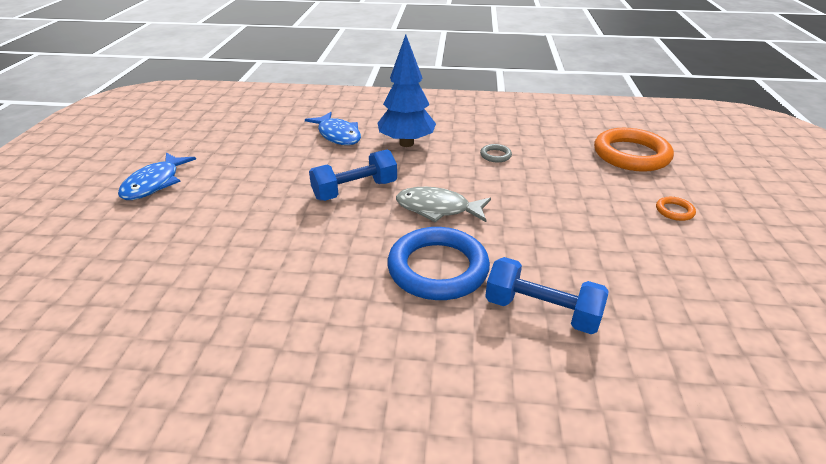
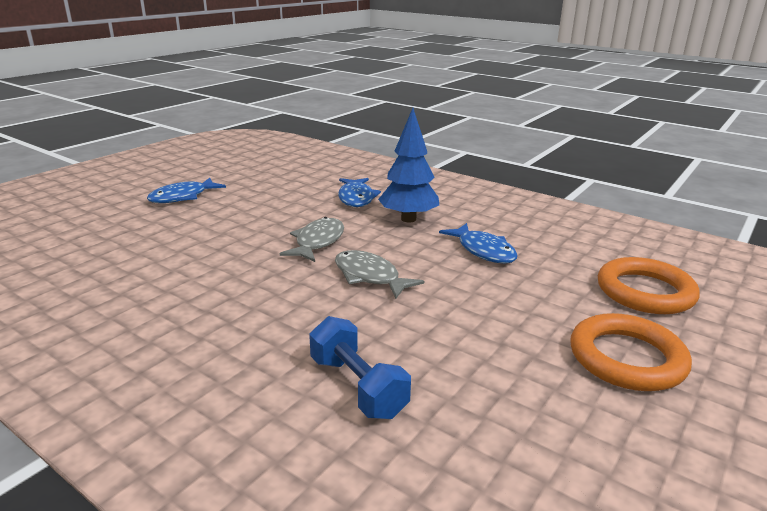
camera: 30 degrees right, 10 degrees down
blue dumbbell [309,149,397,201] -> grey fish [280,217,344,262]
blue ring [387,227,490,300] -> none
grey ring [480,144,512,162] -> blue fish [439,223,518,264]
orange ring [656,197,696,221] -> orange ring [570,313,692,391], size x2.38

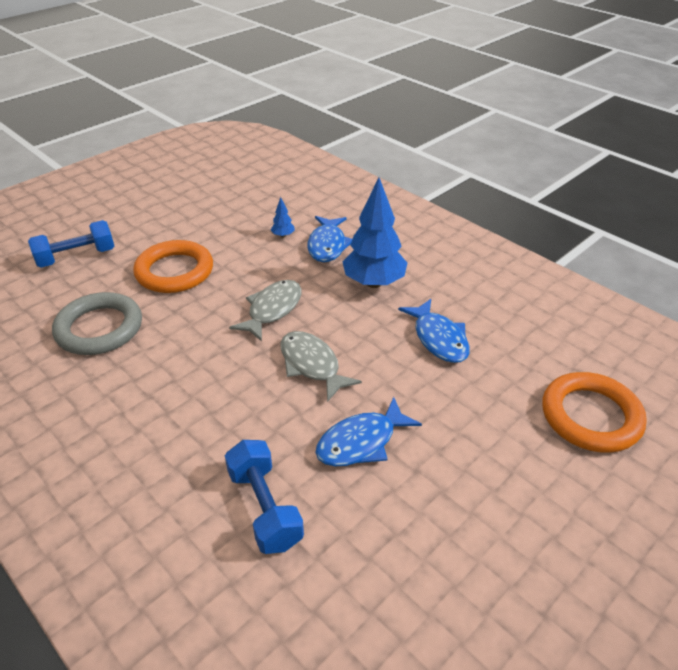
camera: 10 degrees right, 15 degrees up
blue fish [147,178,226,203] -> blue fish moved to [315,397,422,467]
orange ring [570,313,692,391] -> orange ring moved to [133,240,213,293]
none -> blue dumbbell [28,220,114,267]
none -> grey ring [52,292,142,355]
none -> blue tree [271,197,295,238]

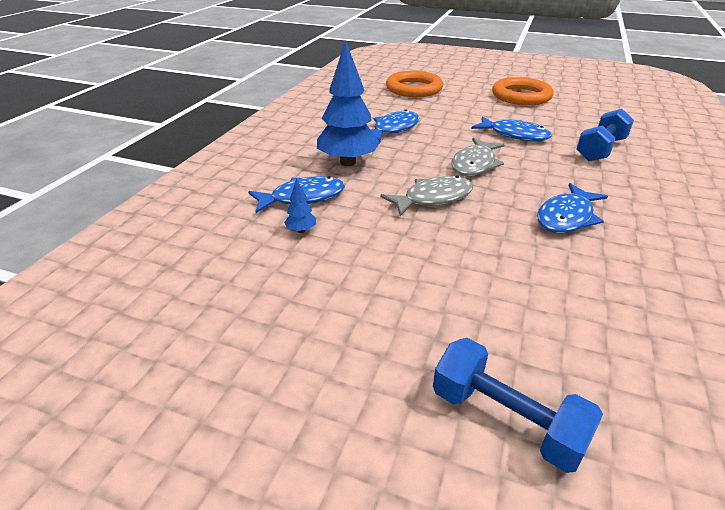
camera: 115 degrees left, 5 degrees down
grey ring [52,292,142,355] -> none
orange ring [133,240,213,293] -> orange ring moved to [492,77,554,105]
grey fish [229,280,302,342] -> grey fish turned 150 degrees clockwise [380,175,473,216]
none -> blue fish [537,183,608,233]

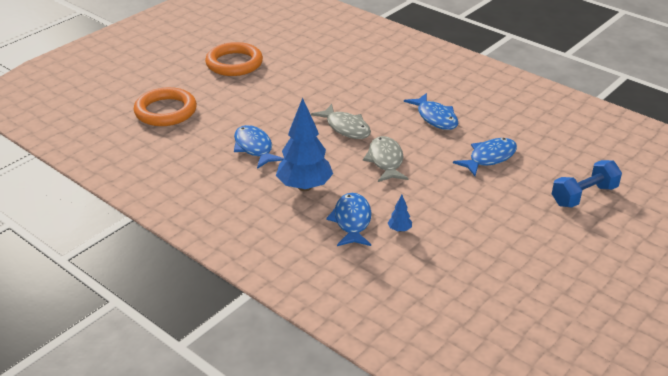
camera: 70 degrees left, 0 degrees up
blue fish [471,116,552,141] -> blue fish moved to [453,138,517,176]
blue dumbbell [576,109,634,161] -> none

